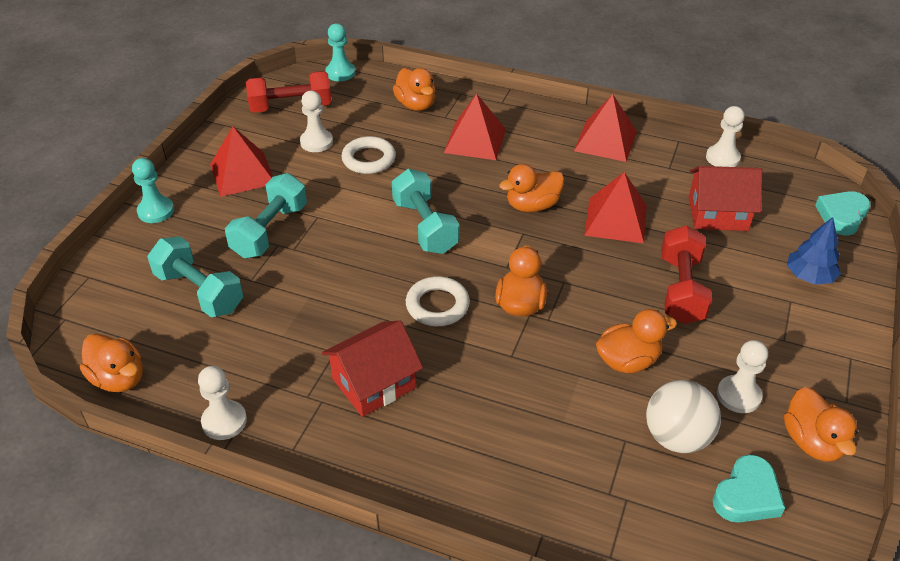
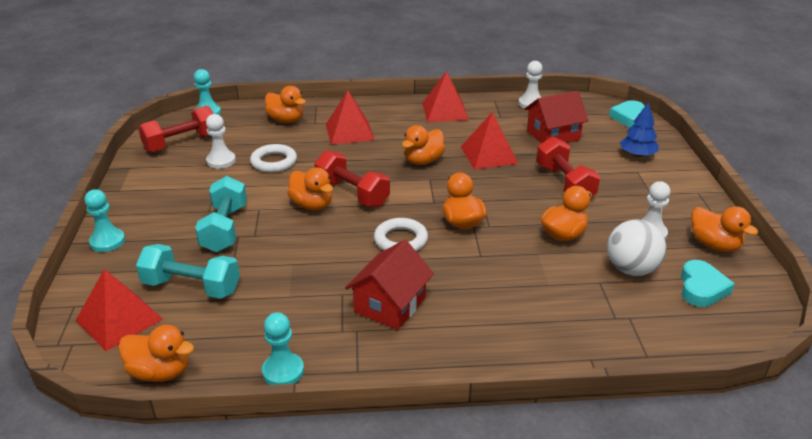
camera: 25 degrees left, 10 degrees down
white pawn [198,366,247,440] -> turquoise pawn [262,312,304,385]
red pyramid [210,126,273,197] -> red pyramid moved to [76,269,163,351]
turquoise dumbbell [392,169,459,254] -> red dumbbell [314,150,390,207]
none -> orange duck [287,167,333,210]

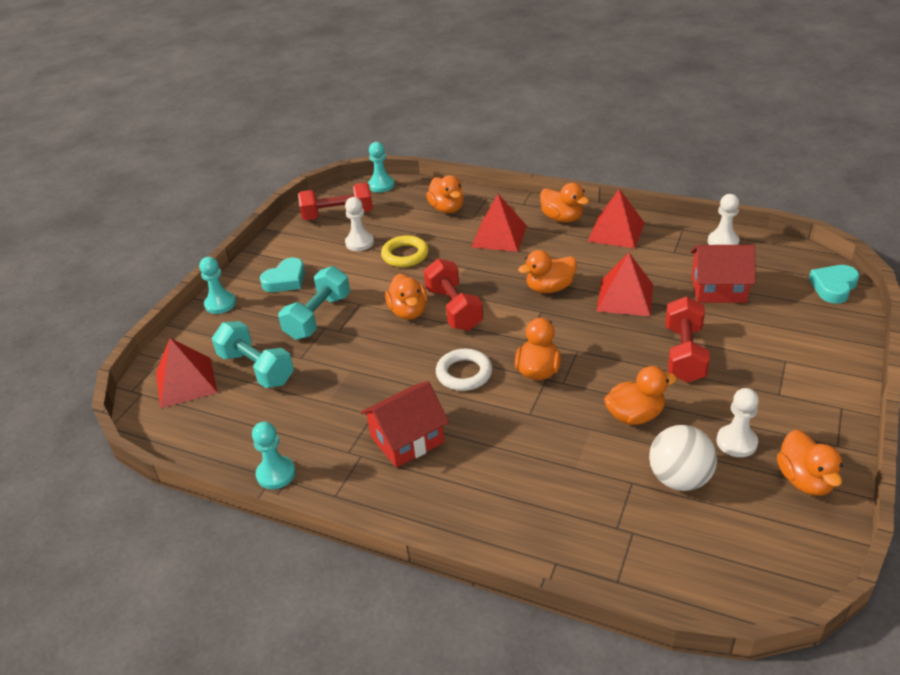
camera: 30 degrees right, 5 degrees up
orange duck [118,325,194,382] -> orange duck moved to [540,183,589,222]
white ring [250,144,297,173] -> yellow ring [381,235,429,267]
blue tree [620,102,659,157] -> none
turquoise heart [681,260,735,307] -> turquoise heart moved to [260,258,305,292]

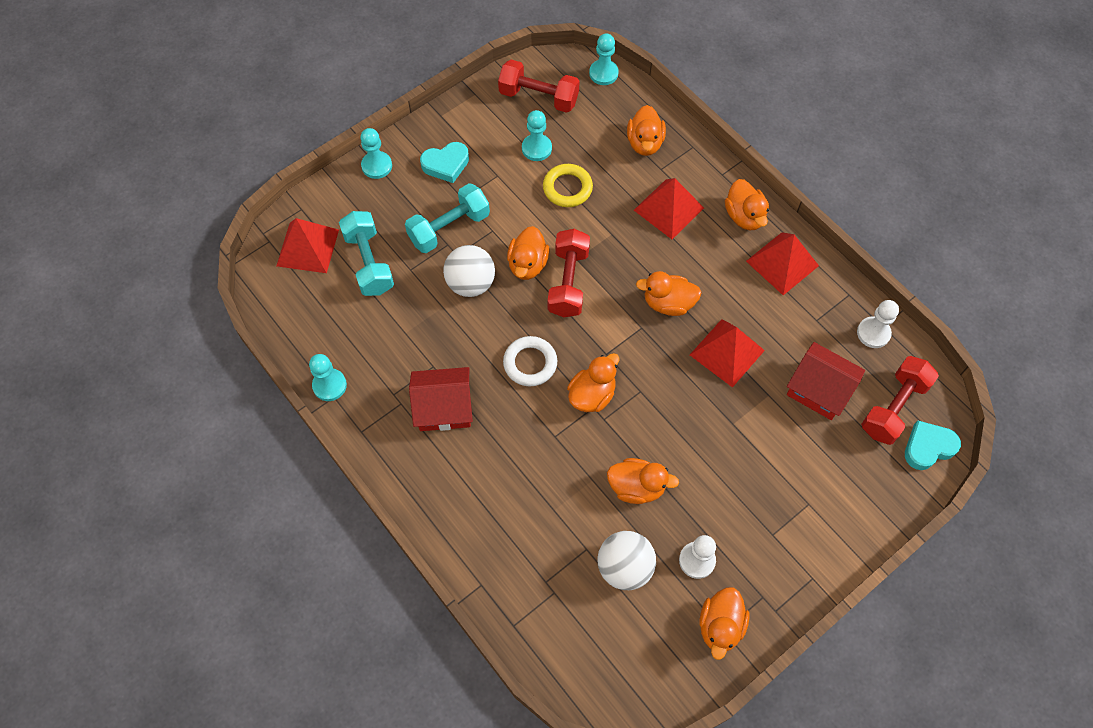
camera: 25 degrees right, 25 degrees up
white pawn [345,197,374,251] -> turquoise pawn [522,110,552,161]
red dumbbell [665,296,710,383] -> red dumbbell moved to [861,356,939,445]
none -> white ball [443,245,495,297]

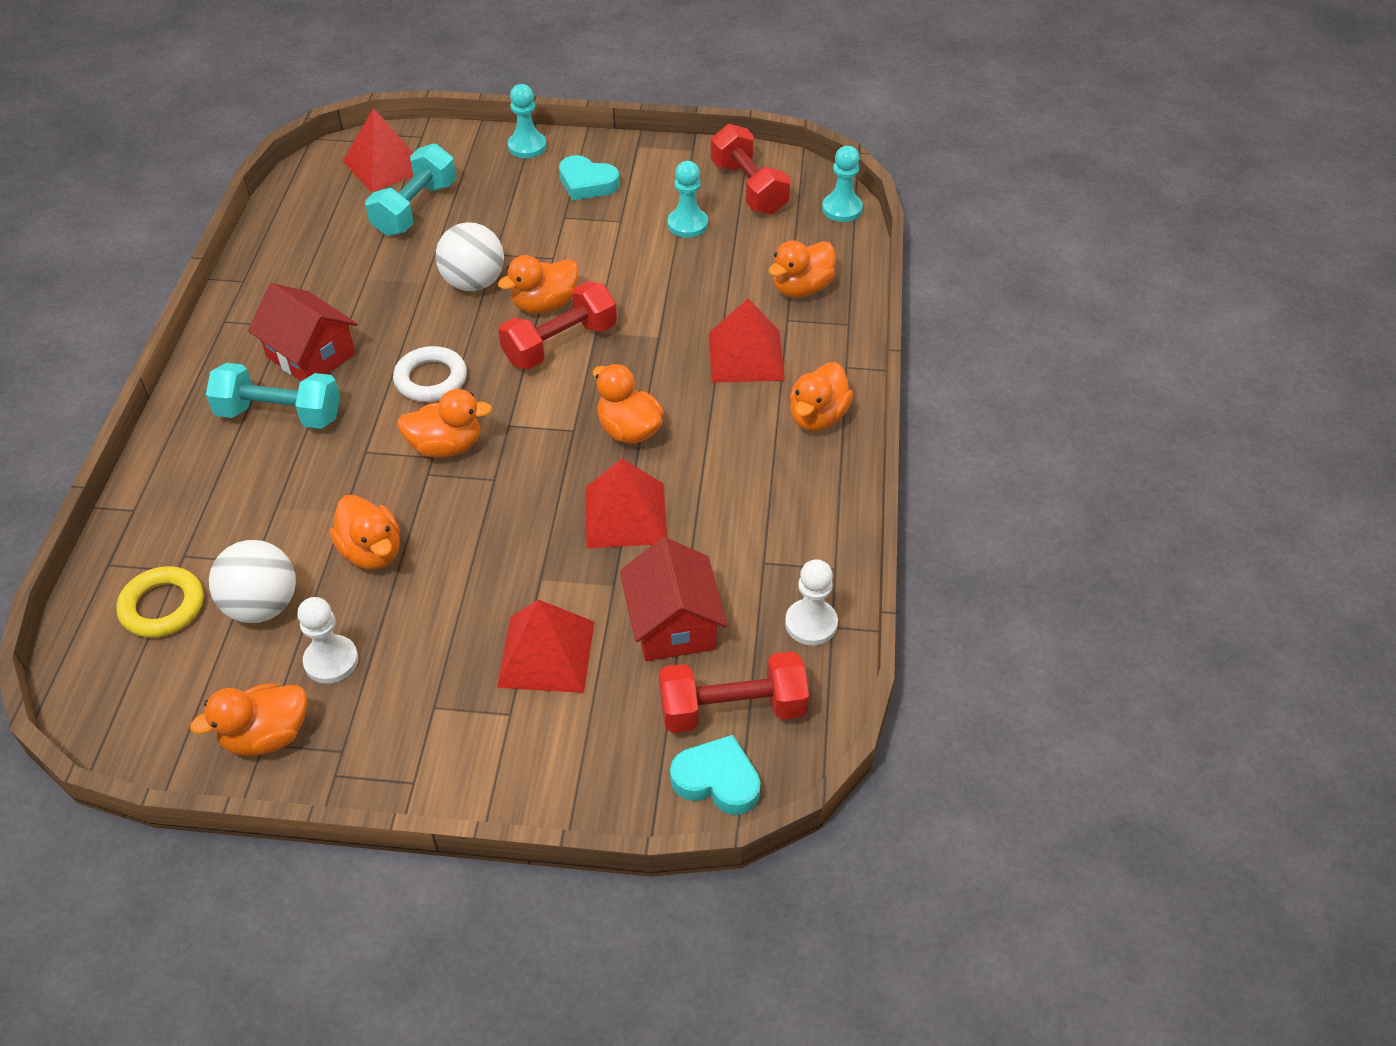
camera: 45 degrees right, 15 degrees down
turquoise pawn [309,354,347,401] -> none
turquoise dumbbell [405,183,490,253] -> turquoise dumbbell moved to [206,363,340,429]
yellow ring [543,164,593,207] -> yellow ring moved to [116,566,203,638]
red pyramid [746,232,819,295] -> red pyramid moved to [497,600,594,693]

